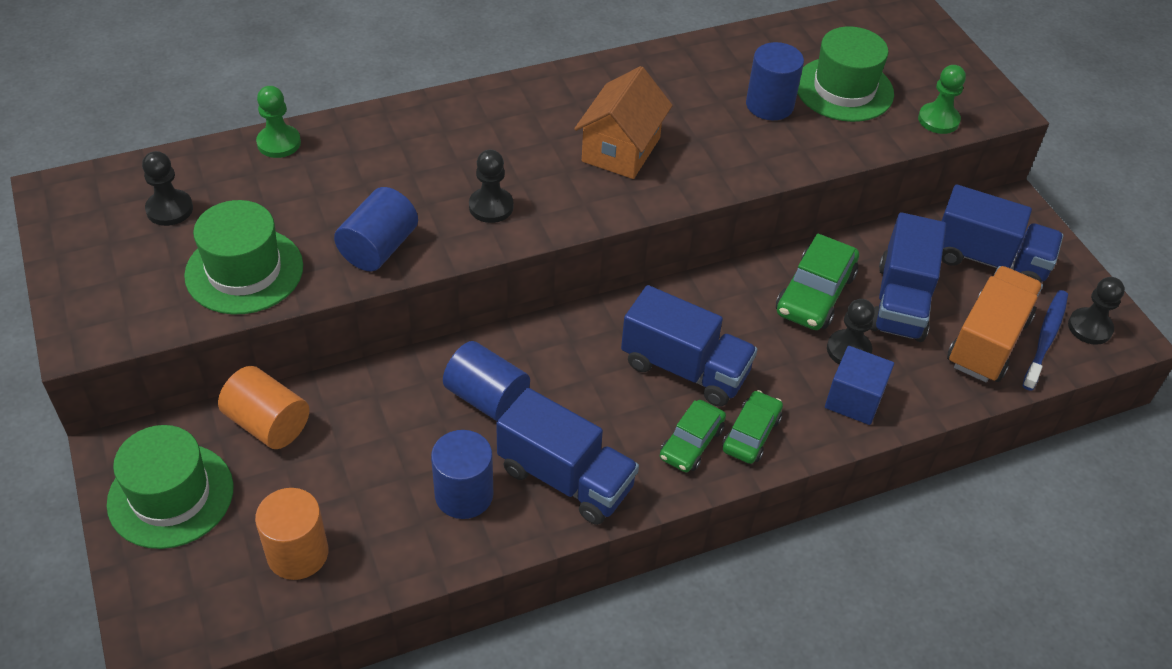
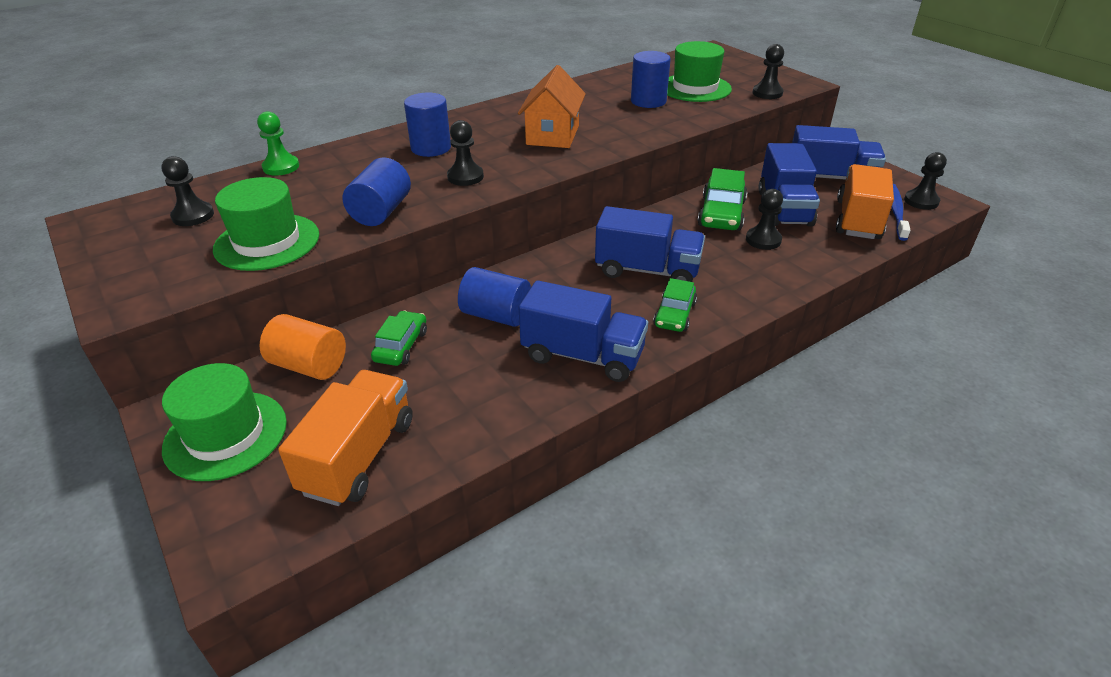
camera: 10 degrees left, 10 degrees down
orange cylinder [255,488,328,580] -> orange truck [278,370,413,506]
blue cylinder [431,430,493,519] -> blue cylinder moved to [404,93,451,157]
green car [722,390,783,464] -> green car moved to [371,311,427,366]
blue cube [825,346,894,425] -> none
green pawn [918,65,966,134] -> black pawn [753,44,784,99]

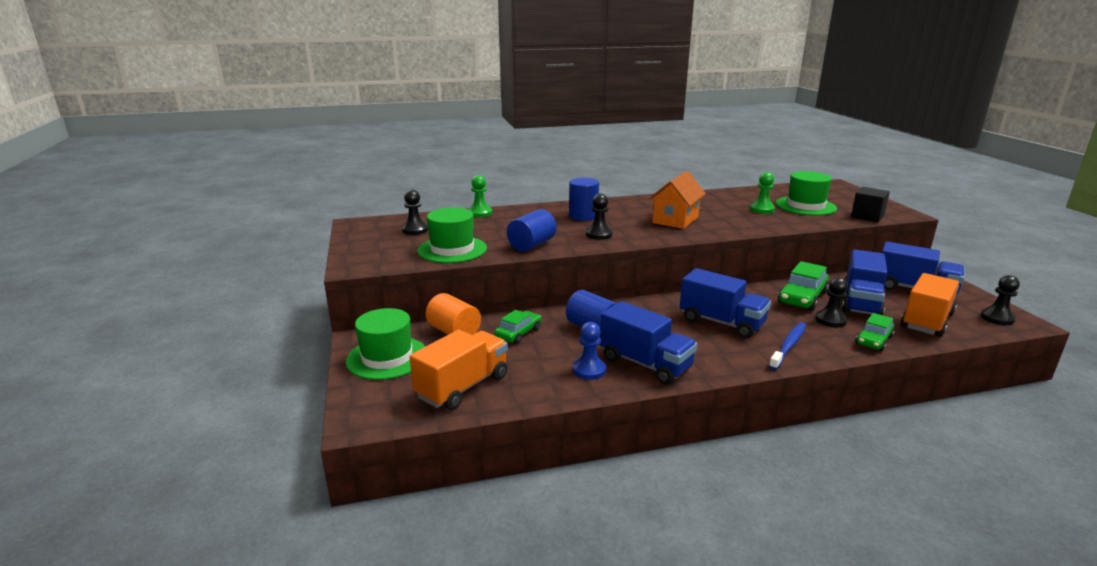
camera: 20 degrees right, 15 degrees down
blue cylinder [631,51,671,108] -> green pawn [750,172,775,214]
green car [653,278,697,332] -> green car moved to [856,313,895,351]
black pawn [753,44,784,99] -> black cube [851,187,890,222]
blue toothbrush [891,184,911,241] -> blue toothbrush moved to [769,322,806,370]
none -> blue pawn [573,322,606,380]

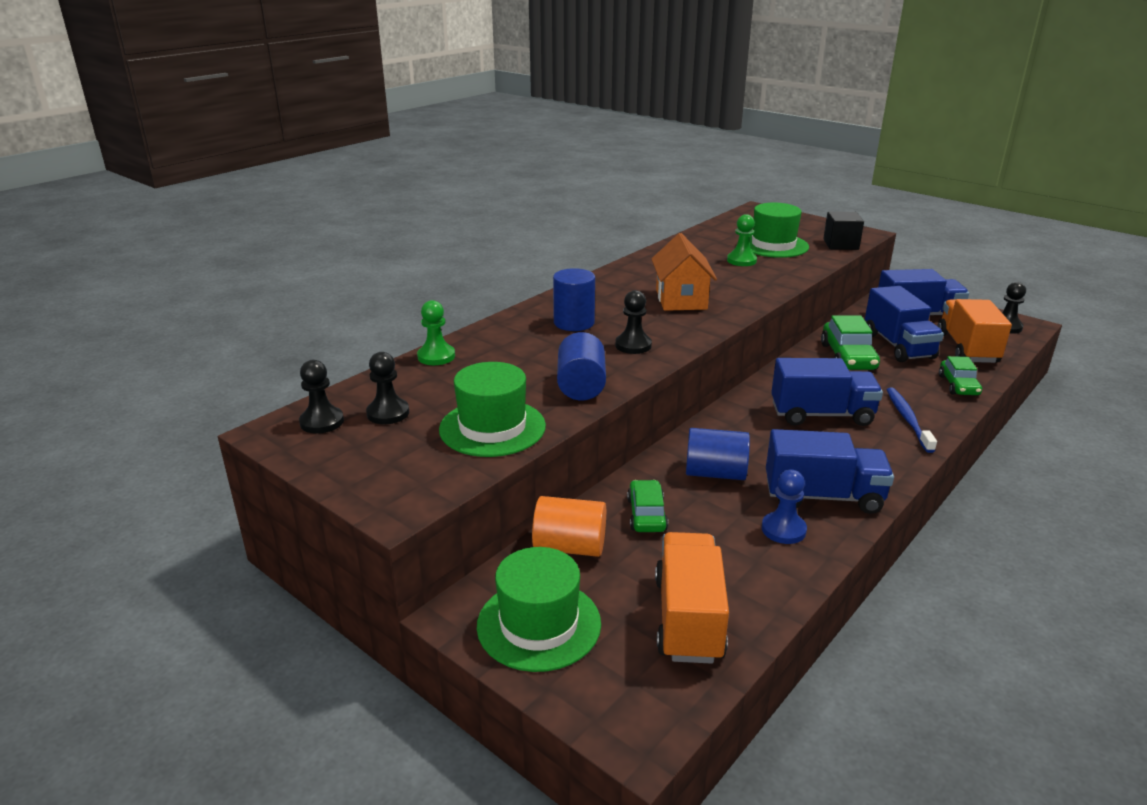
camera: 35 degrees left, 5 degrees up
black pawn [815,277,848,327] -> black pawn moved to [299,360,344,434]

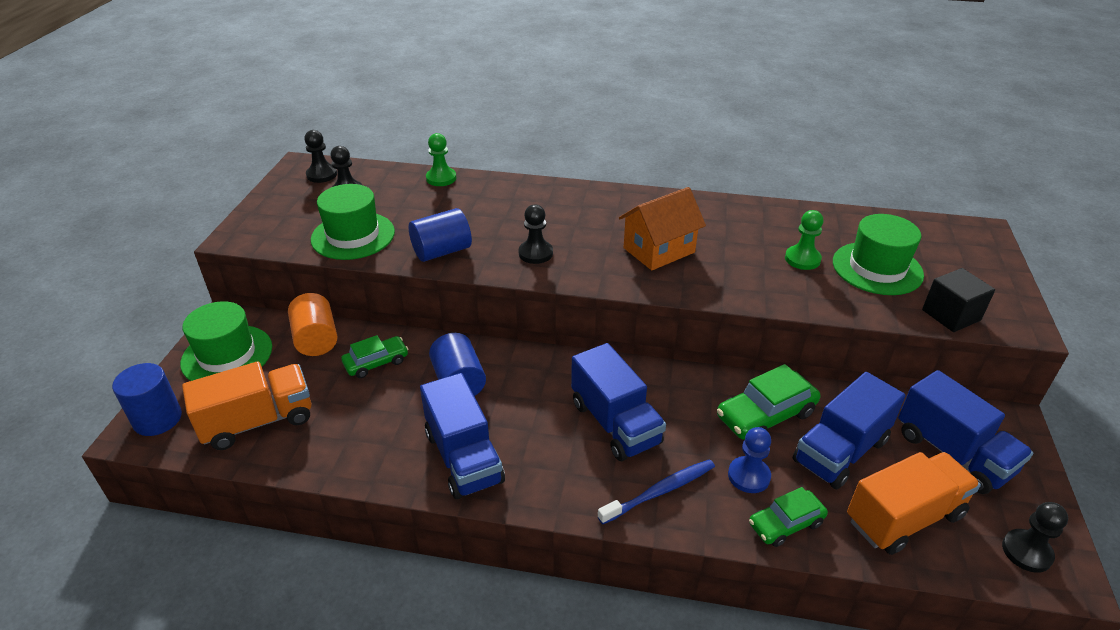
camera: 60 degrees right, 10 degrees up
blue cylinder [553,268,595,331] -> blue cylinder moved to [112,363,182,436]
blue pawn [762,469,807,544] -> blue pawn moved to [728,427,771,493]

